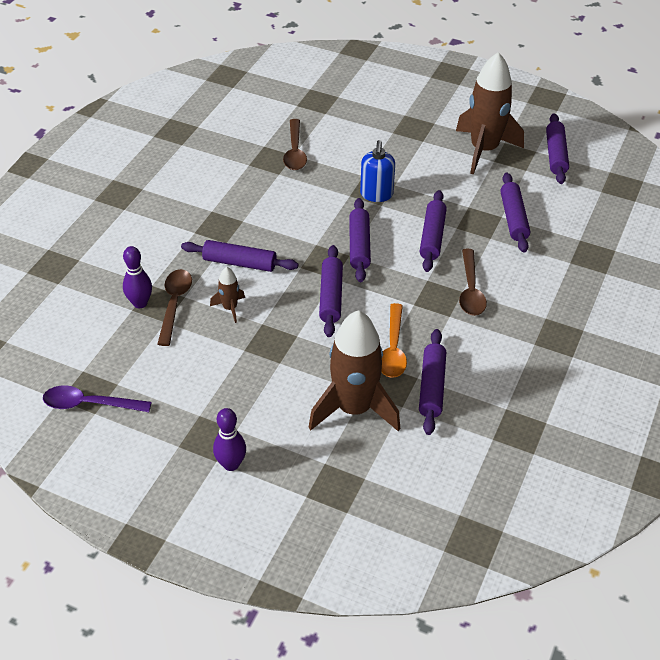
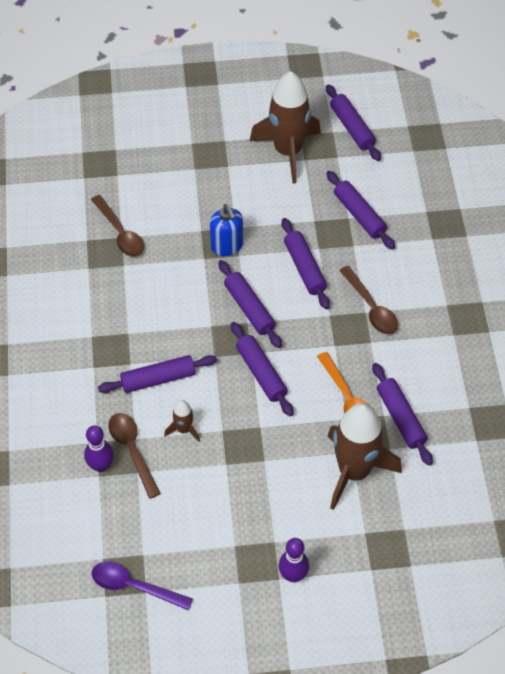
camera: 30 degrees left, 10 degrees up
purple spoon [43,386,152,412] -> purple spoon turned 45 degrees clockwise [92,562,193,611]

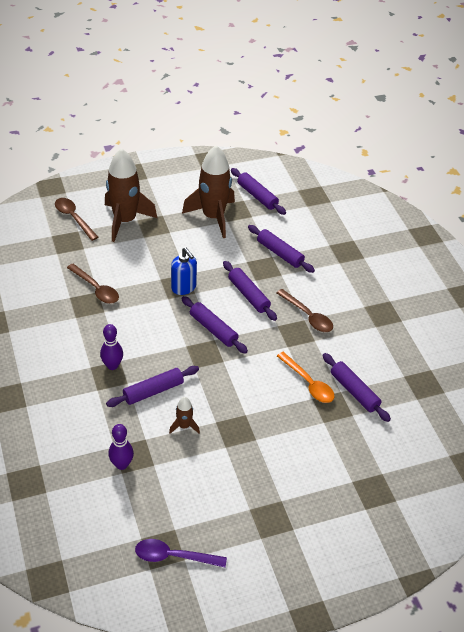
camera: 15 degrees left, 10 degrees down
brown spoon [108,413,161,499] -> brown spoon moved to [55,198,98,241]
purple rolling pin [231,322,294,416] -> none
purple bowling pin [279,538,309,582] -> purple bowling pin moved to [100,324,123,370]
brown rocket [328,403,402,510] -> brown rocket moved to [105,148,157,242]

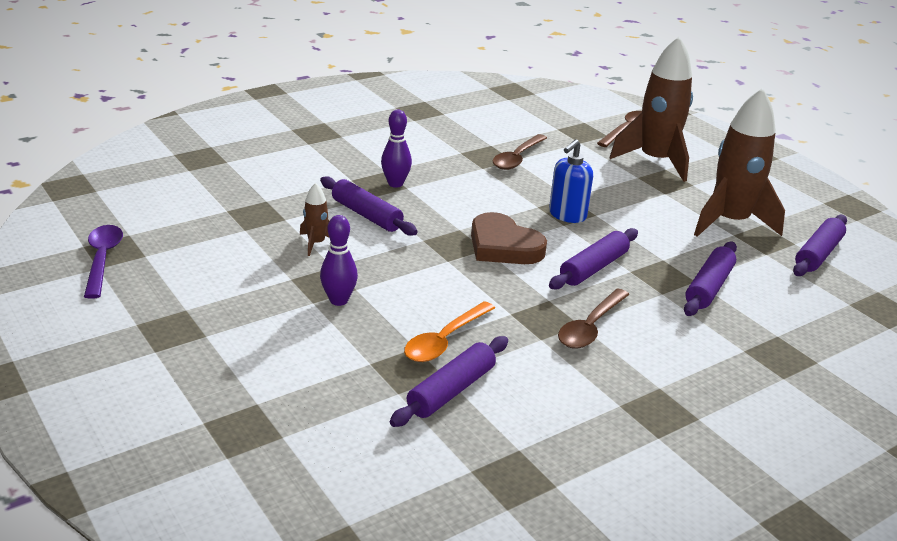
camera: 75 degrees right, 15 degrees down
purple bowling pin [108,424,134,470] -> purple bowling pin moved to [320,215,358,306]
purple rolling pin [181,296,248,354] -> brown heart [471,212,547,264]

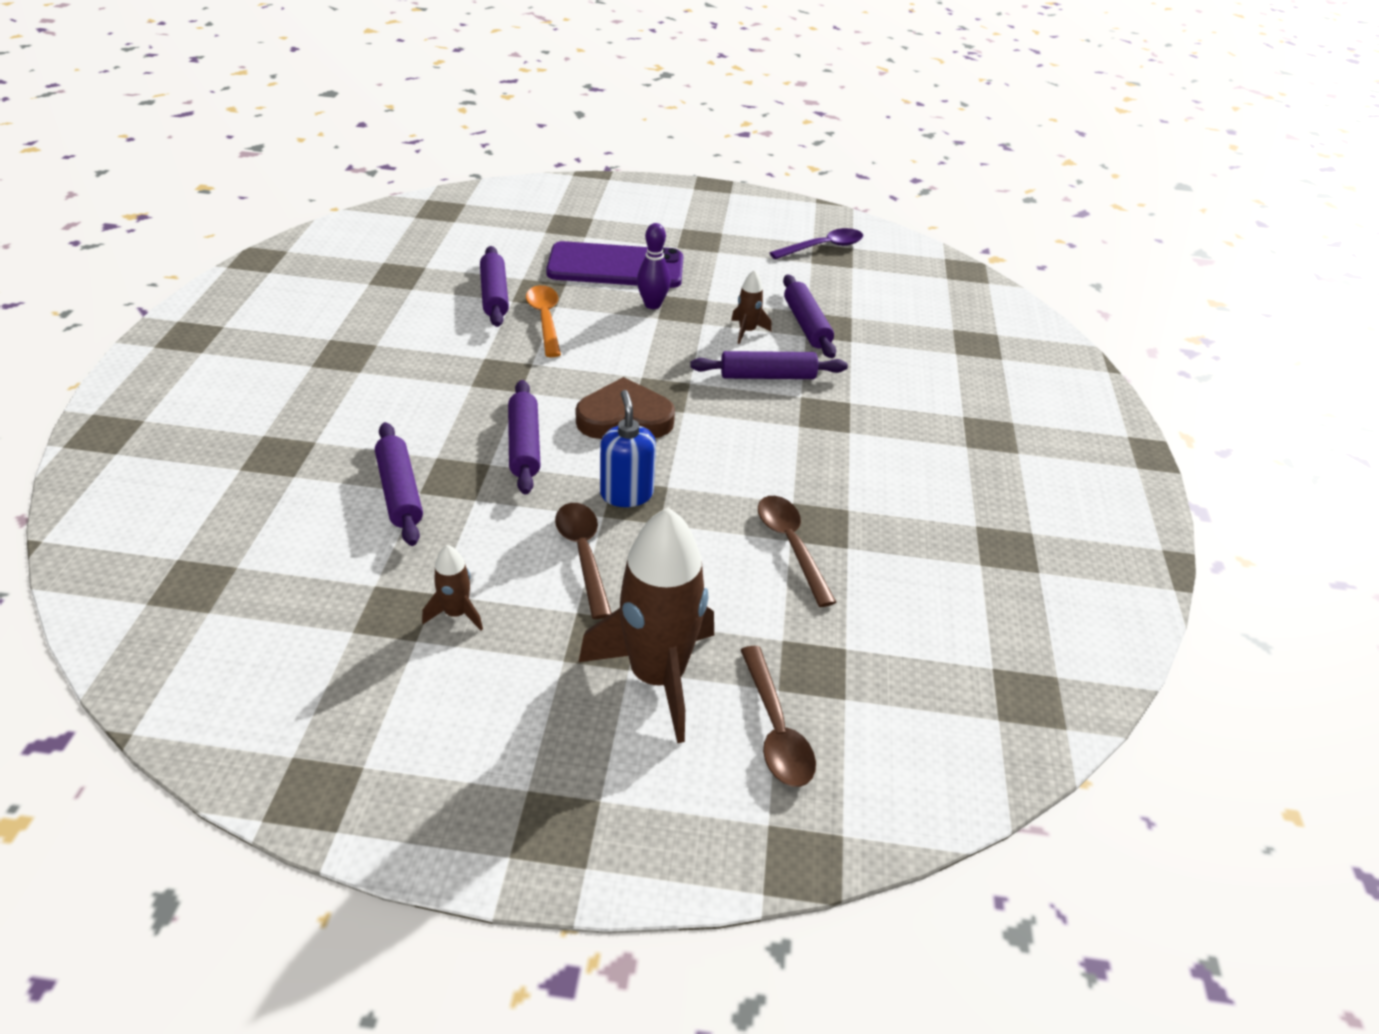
camera: 130 degrees right, 10 degrees up
purple spoon [84,225,123,299] -> purple spoon turned 60 degrees counterclockwise [770,228,863,259]
purple bowling pin [381,110,412,188] -> none
brown spoon [558,288,629,349] -> brown spoon moved to [555,503,612,619]
brown rocket [694,88,785,237] -> brown rocket [422,545,483,630], size x0.44
purple rolling pin [793,215,847,276] -> purple rolling pin moved to [783,275,836,358]
none -> purple phone [546,241,683,288]

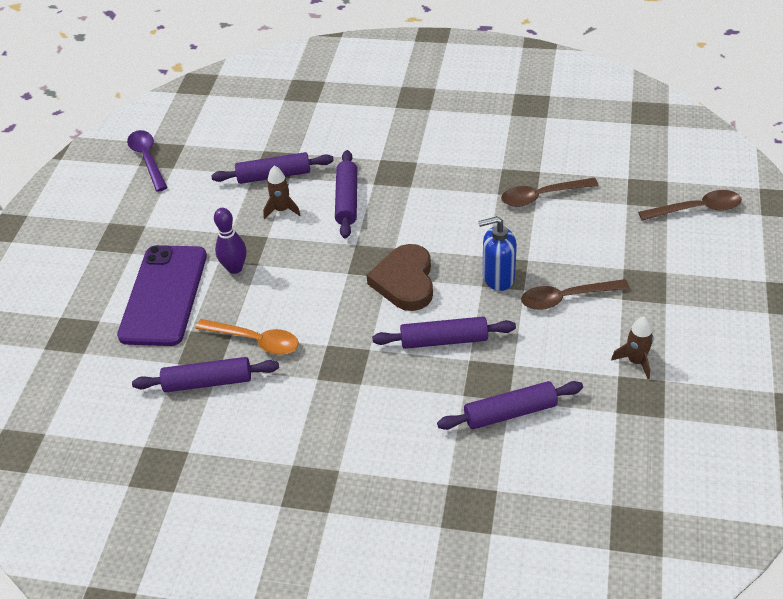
camera: 80 degrees left, 5 degrees up
orange spoon [526,285,561,357] -> orange spoon turned 150 degrees counterclockwise [195,319,299,355]
brown rocket [579,508,714,743] -> none

